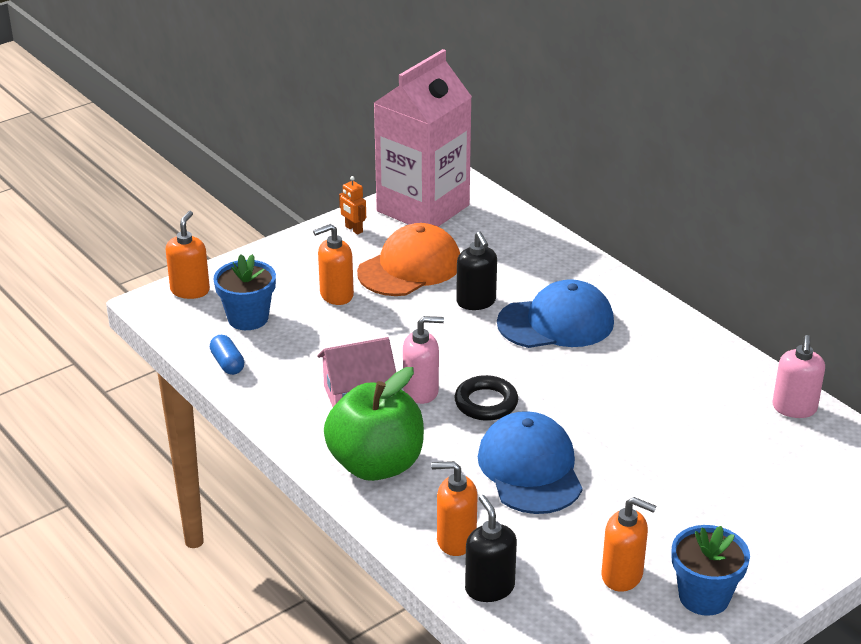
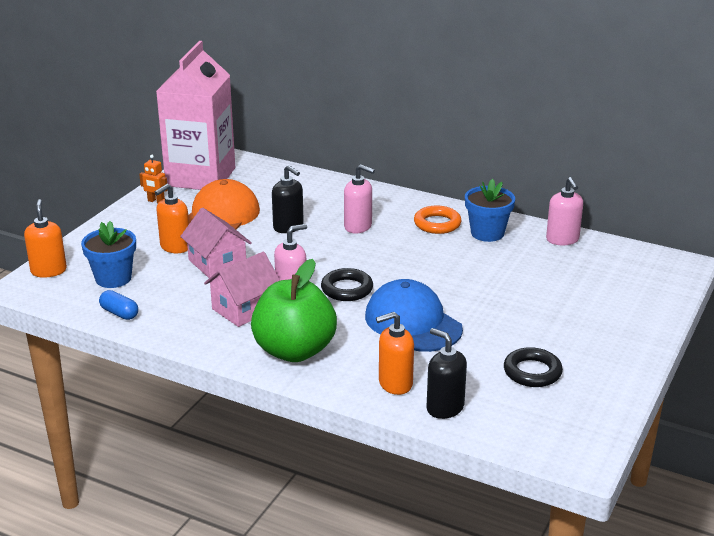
camera: 25 degrees left, 5 degrees down
blue cap [497,279,614,348] -> pink soap dispenser [344,164,375,233]
orange soap dispenser [601,497,656,592] -> black ring [504,347,563,387]
blue flower pot [672,525,750,616] -> blue flower pot moved to [465,179,515,242]
none -> pink house [180,208,252,278]
none -> orange ring [414,206,461,234]

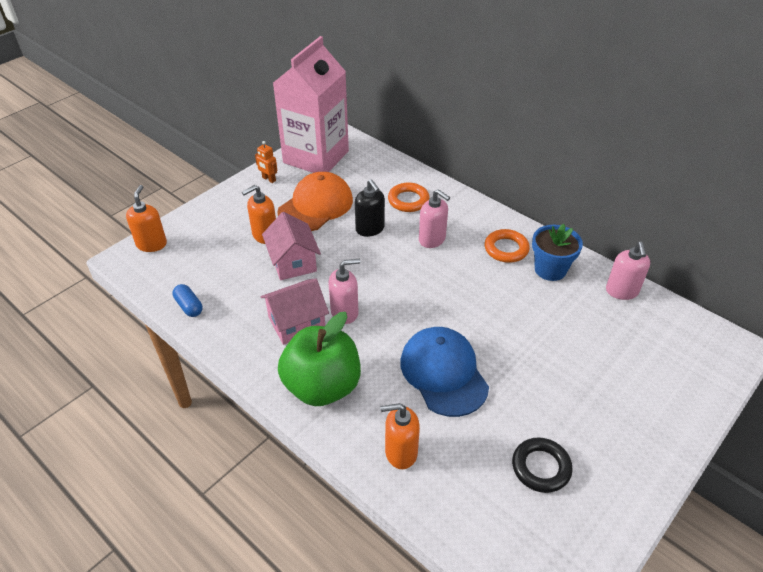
camera: 15 degrees right, 15 degrees up
blue flower pot [81,221,136,288] -> none
black ring [321,268,373,301] -> none
black soap dispenser [426,328,467,419] -> none
none -> orange ring [388,183,429,212]

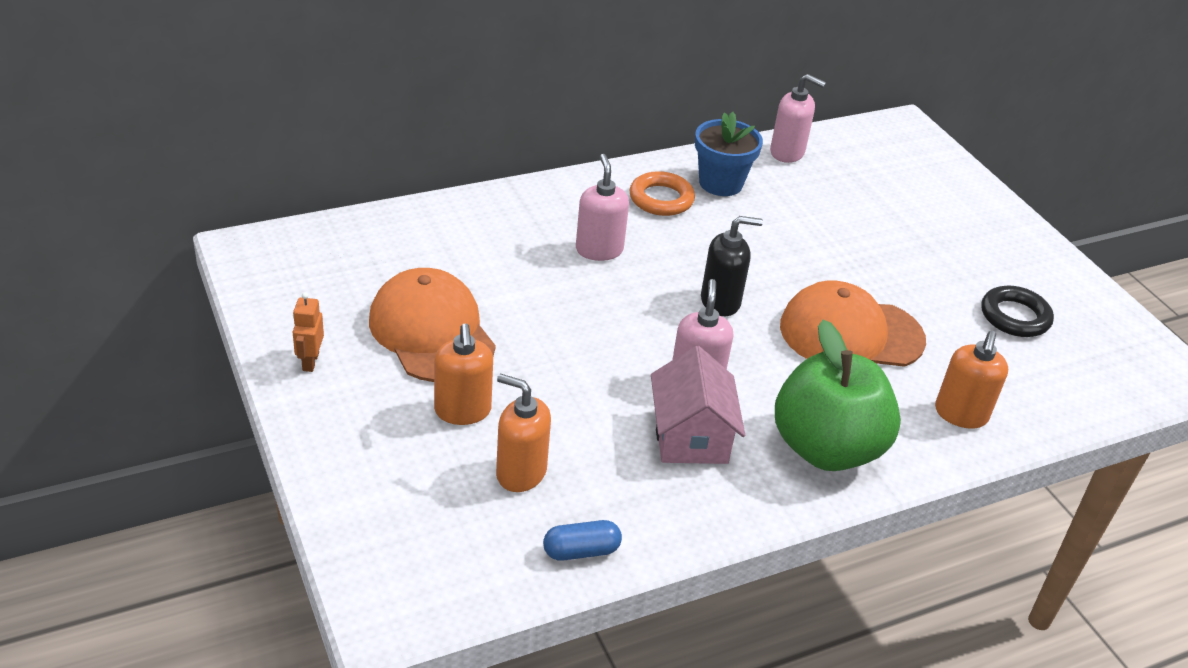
camera: 70 degrees left, 5 degrees down
orange soap dispenser [126,185,167,252] -> orange soap dispenser moved to [496,374,551,492]
orange robot [255,141,277,183] -> orange robot turned 120 degrees clockwise [293,292,324,372]
pink house [262,212,321,280] -> none
pink carton [273,36,349,173] -> none
black soap dispenser [355,179,385,237] -> black soap dispenser moved to [701,216,763,316]
orange ring [388,183,429,212] -> none
blue cap [400,327,489,417] -> orange cap [780,281,926,367]
pink soap dispenser [419,189,450,248] -> pink soap dispenser turned 75 degrees counterclockwise [576,154,629,261]

